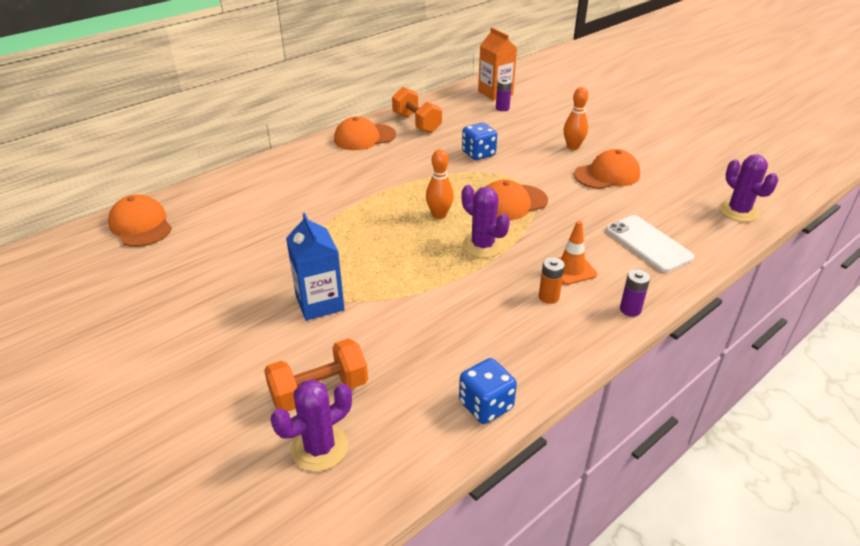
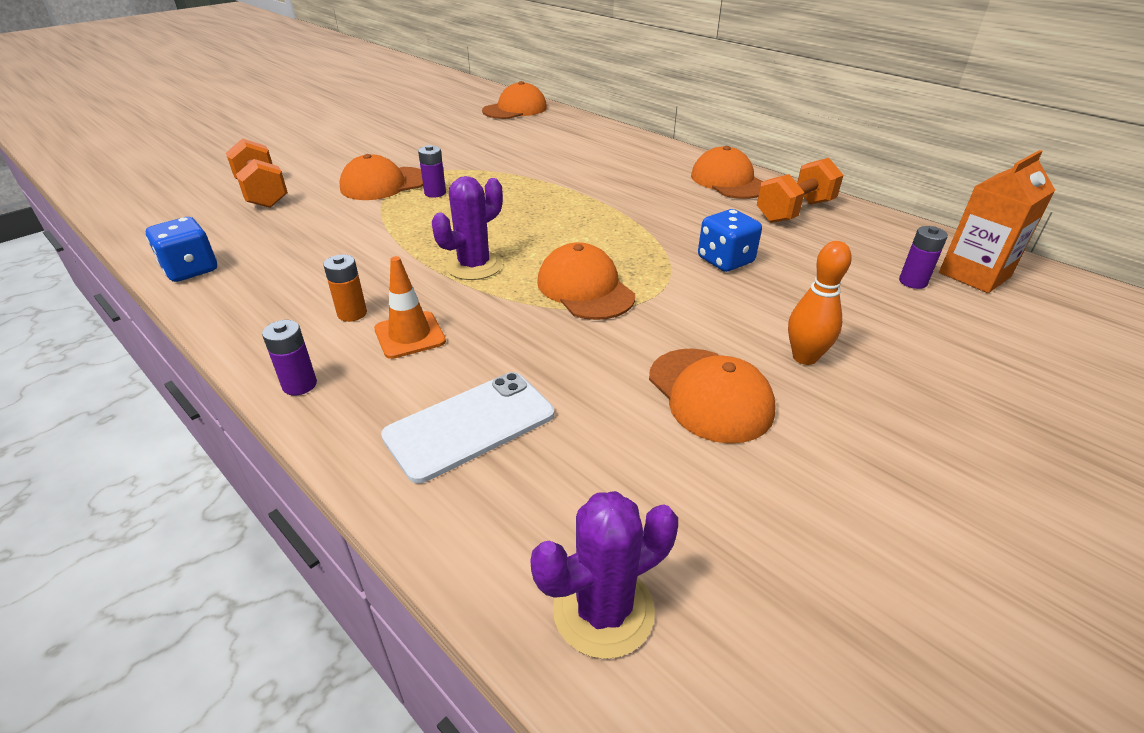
camera: 85 degrees right, 0 degrees up
purple cactus [270,379,352,471] -> none
blue carton [286,213,345,321] -> orange cap [339,154,423,200]
orange bowling pin [426,149,454,219] -> none
none -> purple battery [418,145,446,198]

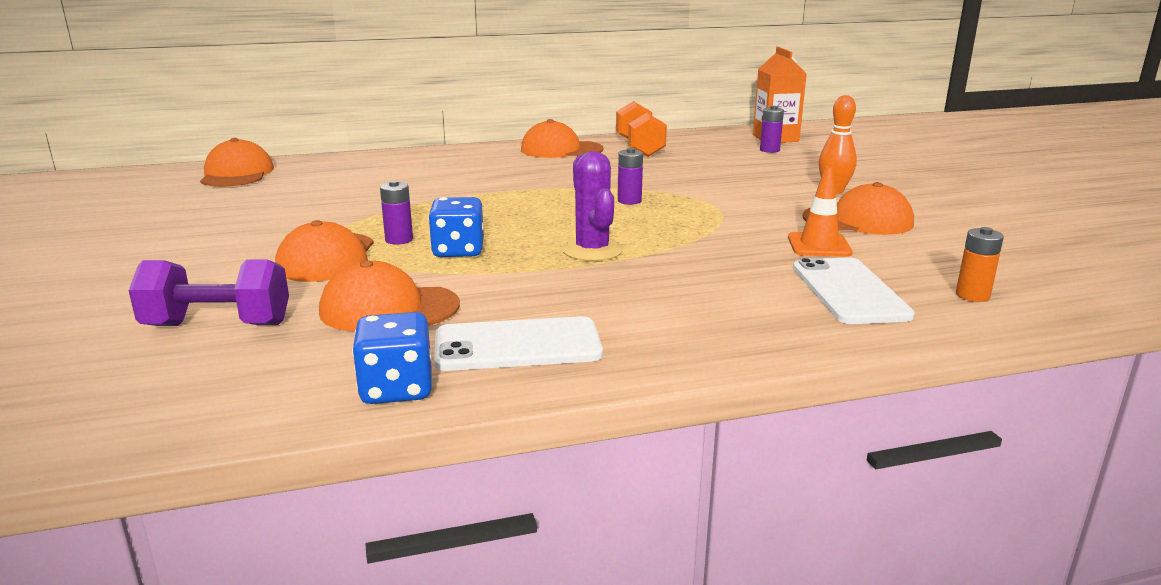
camera: 60 degrees left, 15 degrees down
orange dumbbell [226,138,288,208] -> purple dumbbell [129,260,289,326]
purple battery [262,320,317,396] -> purple battery moved to [618,148,643,205]
orange battery [323,254,367,322] -> orange battery moved to [956,227,1004,302]
orange traffic cone [374,256,446,359] -> orange traffic cone moved to [788,166,853,257]
purple cactus [530,491,678,659] -> none
orange cap [537,242,635,320] -> orange cap moved to [319,260,460,331]
blue dice [698,209,762,272] -> blue dice moved to [428,197,484,257]
none -> white phone [434,316,603,371]

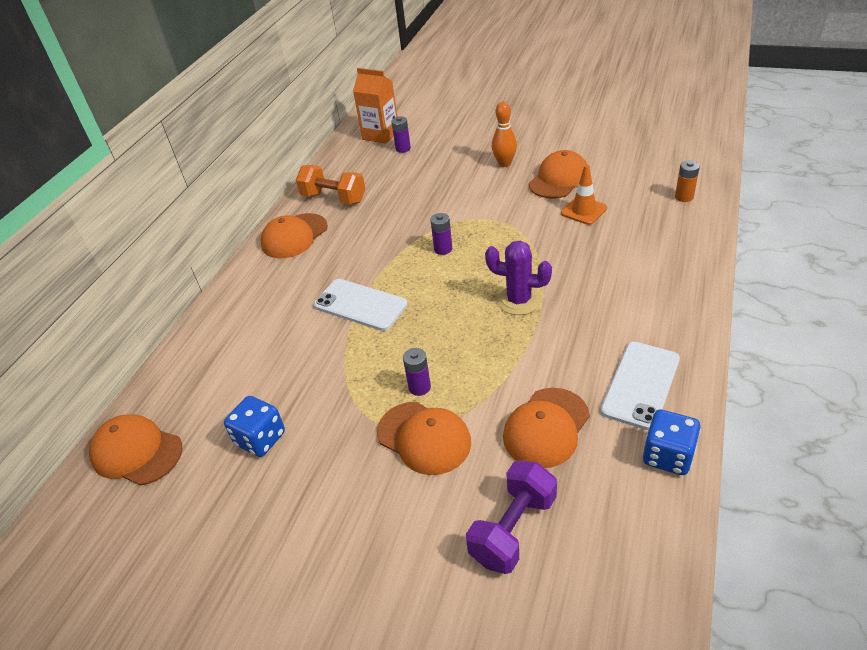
camera: 50 degrees left, 20 degrees up
blue dice [428,197,484,257] -> blue dice moved to [224,396,285,457]
white phone [793,257,915,324] -> white phone moved to [314,279,407,331]

